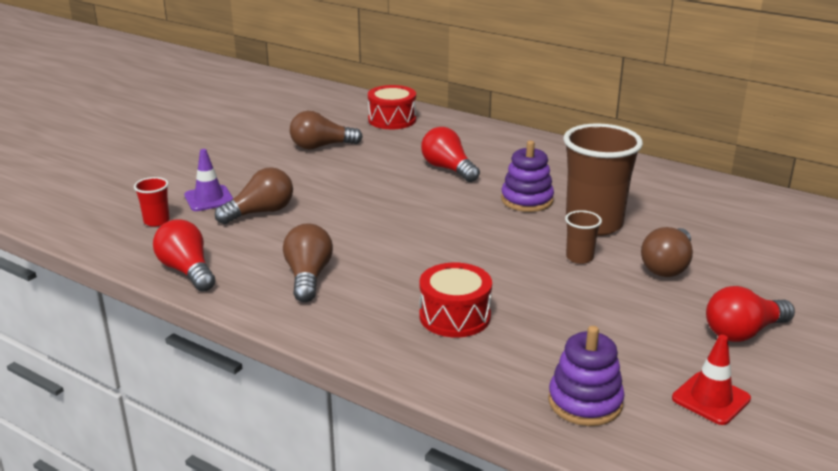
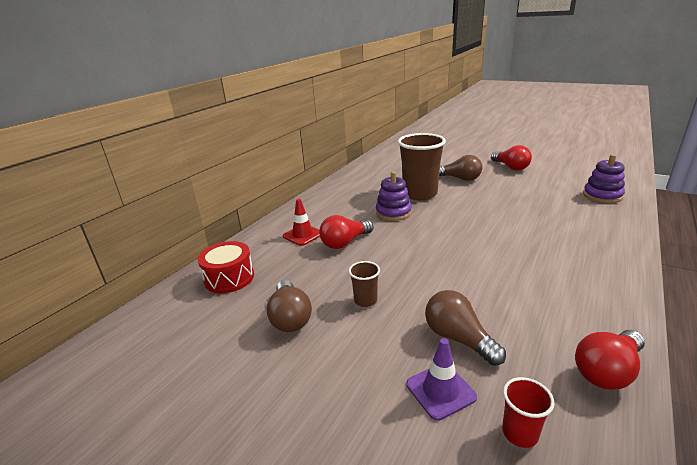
camera: 90 degrees left, 0 degrees up
brown light bulb [283,223,333,302] -> none
red drum [419,262,492,338] -> none
brown cup [565,210,602,264] -> brown cup moved to [349,261,380,307]
red traffic cone [672,335,751,425] -> red traffic cone moved to [283,199,320,246]

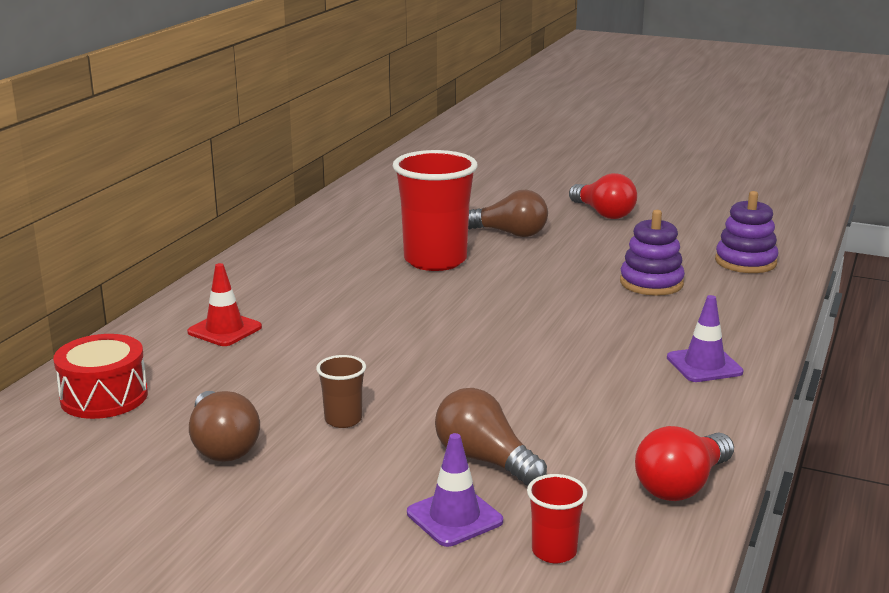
camera: 10 degrees left, 5 degrees down
red light bulb [319,215,373,249] -> none
purple stacking toy [376,171,412,221] -> purple stacking toy moved to [620,210,685,296]
brown cup [398,133,446,200] -> red cup [393,150,478,271]
none -> purple traffic cone [667,295,743,382]

